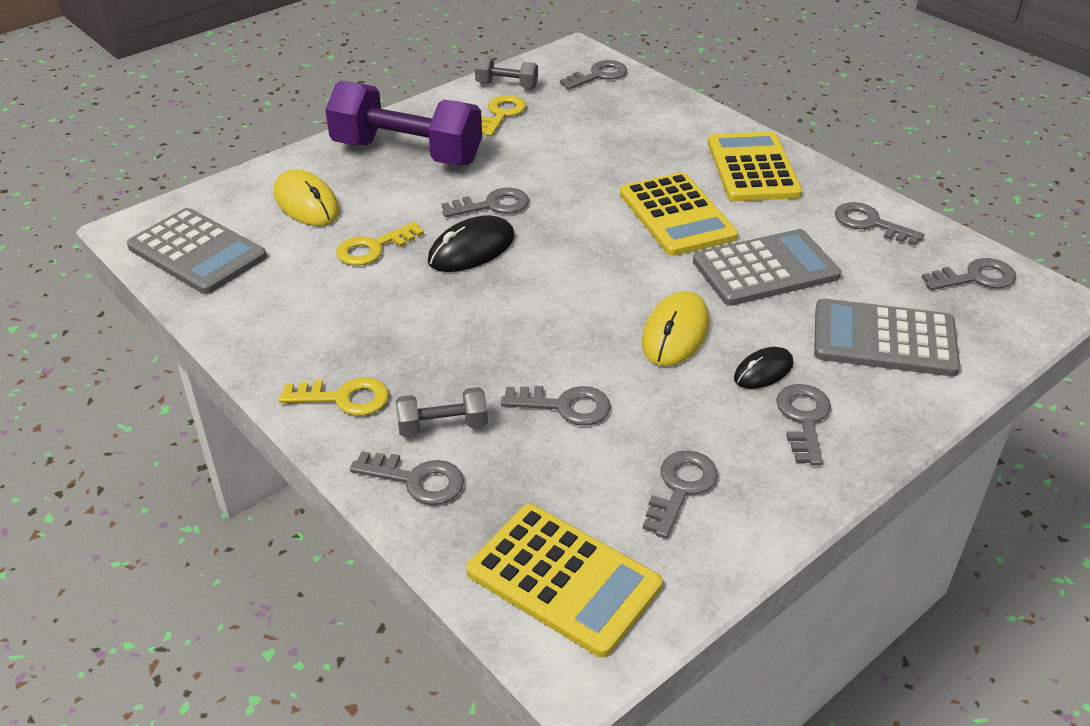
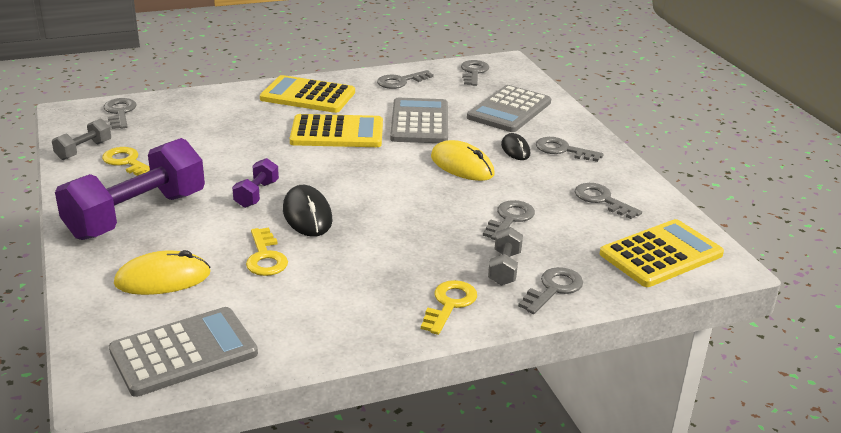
camera: 70 degrees left, 10 degrees down
grey key [442,188,529,217] -> purple dumbbell [232,158,279,208]

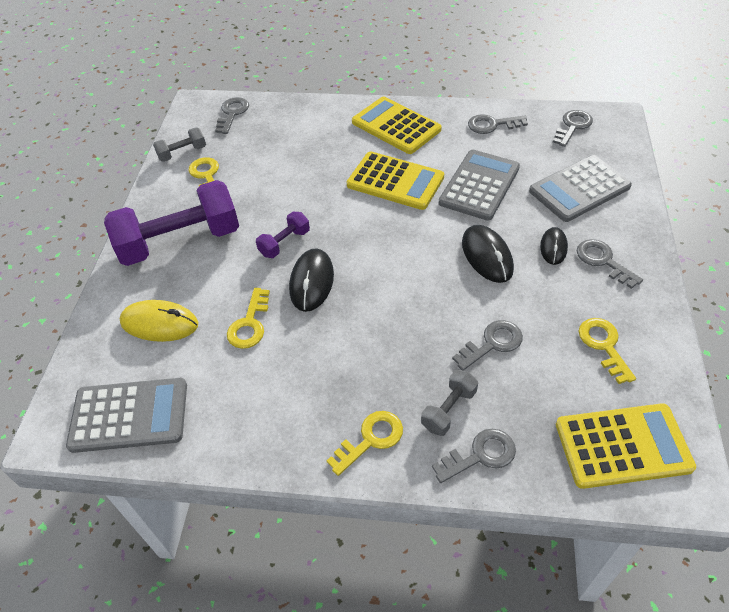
camera: 30 degrees right, 20 degrees up
yellow mouse [431,140,495,181] -> black mouse [462,225,514,283]
grey key [575,183,642,219] -> yellow key [579,318,636,384]

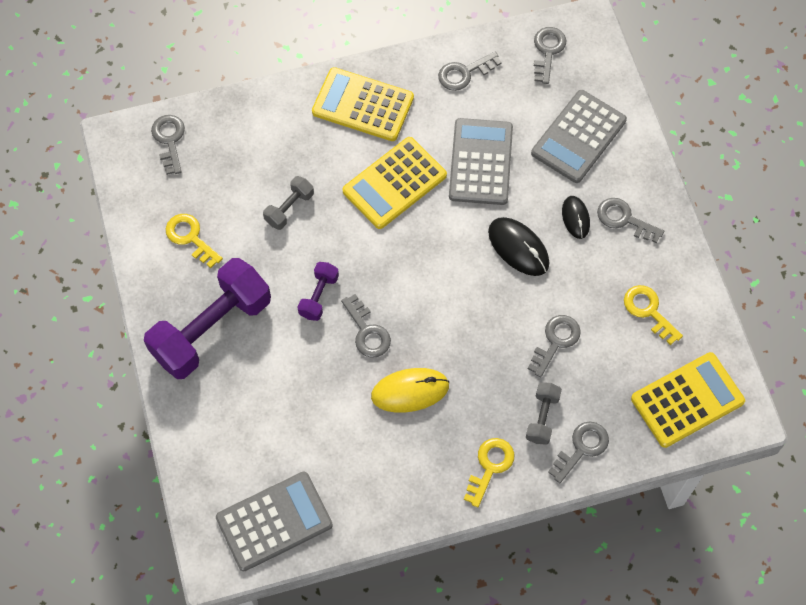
camera: 25 degrees left, 15 degrees up
yellow mouse [120,300,198,342] -> yellow mouse moved to [371,368,449,413]
grey dumbbell [153,127,206,162] -> grey dumbbell moved to [263,176,314,230]
yellow key [227,288,270,349] -> none
black mouse [289,248,334,312] -> grey key [341,294,391,358]
yellow calculator [347,151,444,210] -> yellow calculator turned 135 degrees clockwise [343,137,447,229]

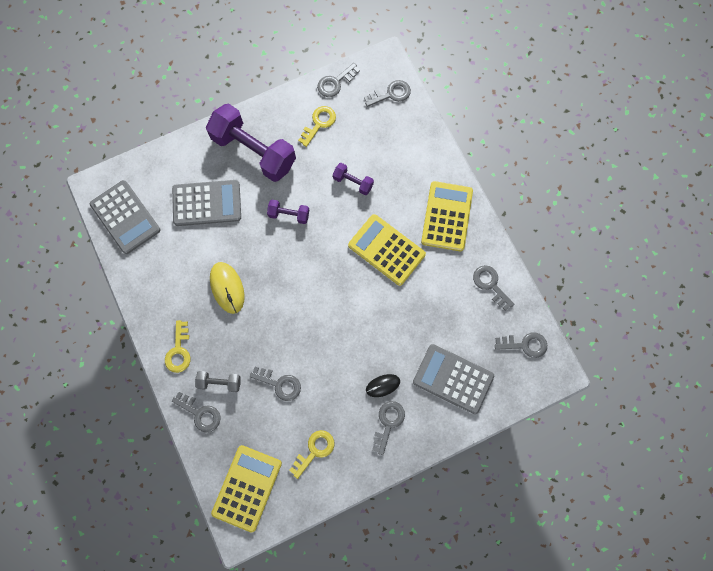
camera: 80 degrees right, 10 degrees up
grey dumbbell [263,176,314,230] -> purple dumbbell [333,163,374,195]
grey key [341,294,391,358] -> grey key moved to [317,63,360,97]
grey calculator [449,118,513,205] -> grey calculator moved to [172,180,241,226]
yellow key [464,438,514,507] -> yellow key turned 75 degrees clockwise [165,320,190,373]
black mouse [488,217,549,276] -> none
yellow calculator [631,352,745,448] -> yellow calculator turned 120 degrees counterclockwise [211,445,282,533]

